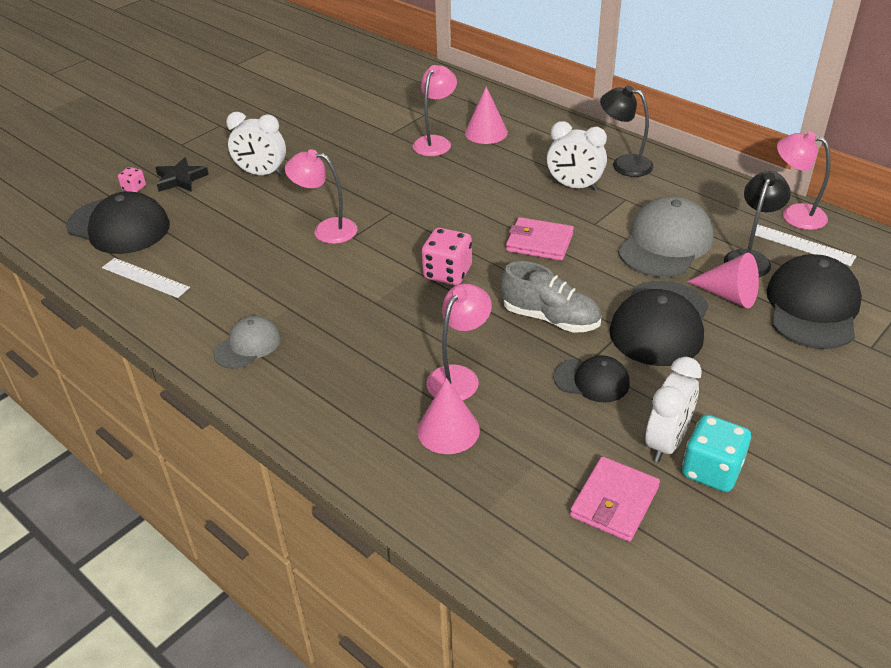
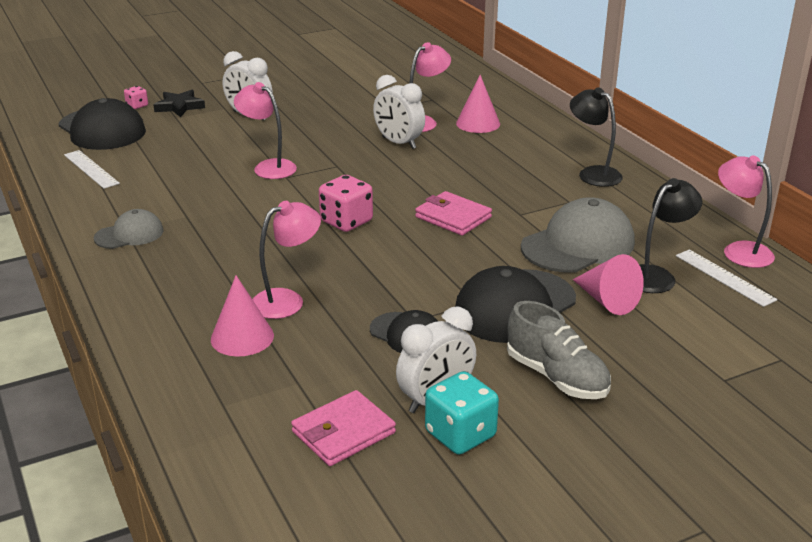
camera: 20 degrees right, 10 degrees down
grey shoe [501,261,601,333] -> grey shoe moved to [507,301,611,399]
white clock [547,121,607,191] -> white clock moved to [373,75,425,149]
black cap [766,254,862,349] -> none

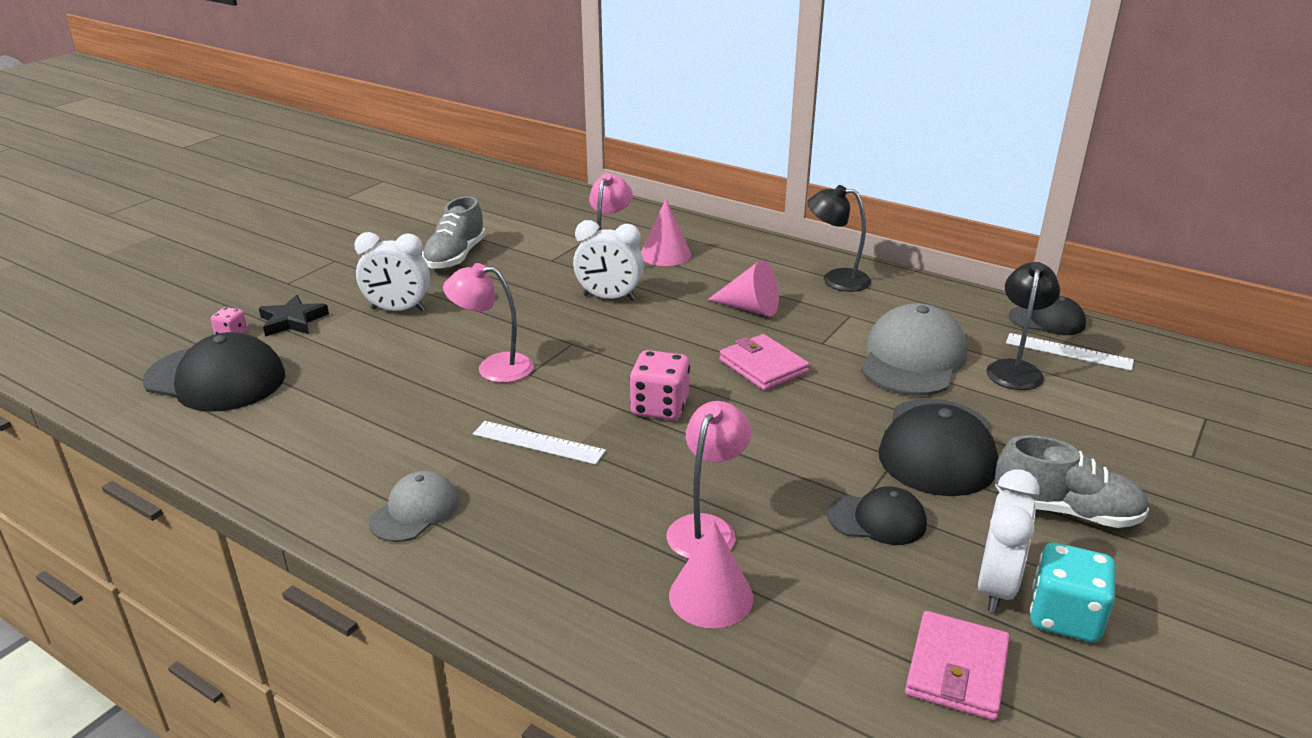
camera: 30 degrees left, 0 degrees up
white ruler [64,150,120,189] -> white ruler moved to [473,421,606,465]
pink wallet [415,191,492,236] -> pink wallet turned 45 degrees clockwise [719,334,810,391]
pink cone [573,254,644,315] -> pink cone moved to [707,260,779,317]
pink lamp [718,155,775,268] -> black cap [1009,296,1086,335]
none -> grey shoe [422,196,486,269]

